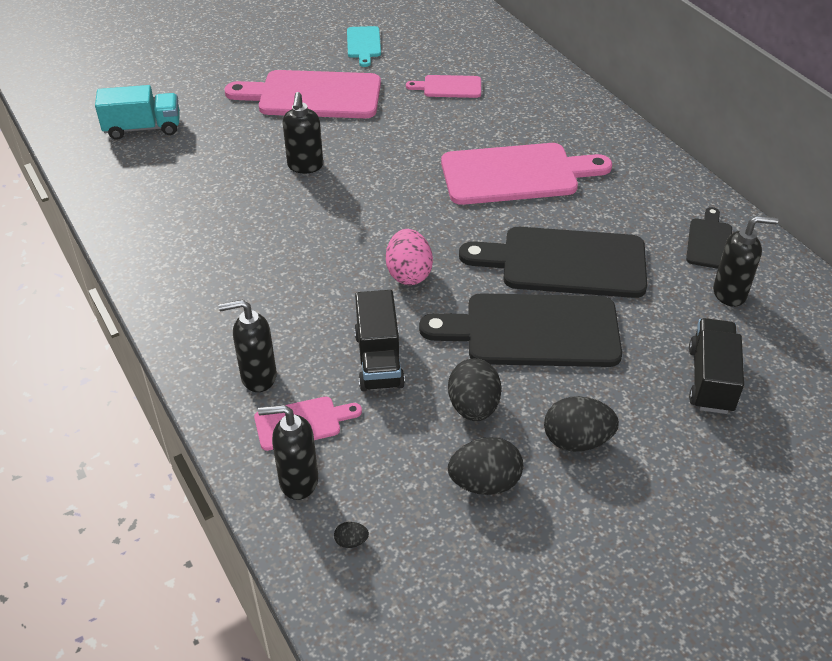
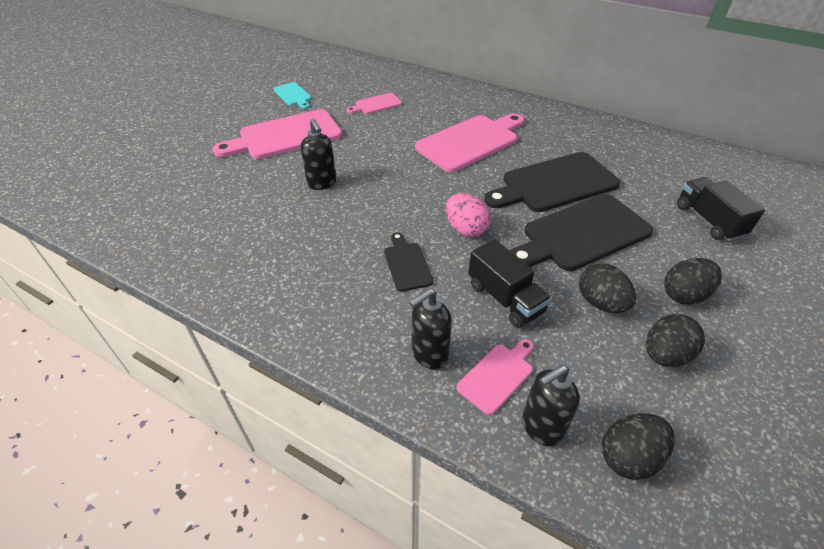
camera: 30 degrees left, 0 degrees up
turquoise truck [95,85,180,140] -> none
black egg [334,522,369,548] -> black egg [602,413,675,480], size x2.27
black cutting board [686,207,732,269] -> black cutting board moved to [384,232,433,292]
black soap dispenser [713,216,778,307] -> none

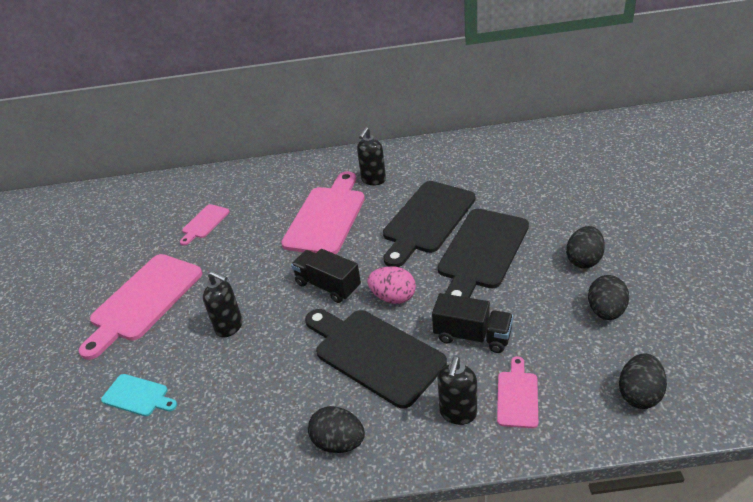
camera: 30 degrees left, 5 degrees down
turquoise cutting board [274,82,312,109] -> turquoise cutting board moved to [101,374,177,416]
black cutting board [384,232,433,292] -> black cutting board [305,309,447,409], size x2.03
black soap dispenser [522,365,580,447] -> black soap dispenser moved to [357,127,386,185]
black egg [579,263,636,313] -> black egg moved to [308,406,365,453]
black truck [677,177,765,241] -> black truck moved to [291,249,361,303]

